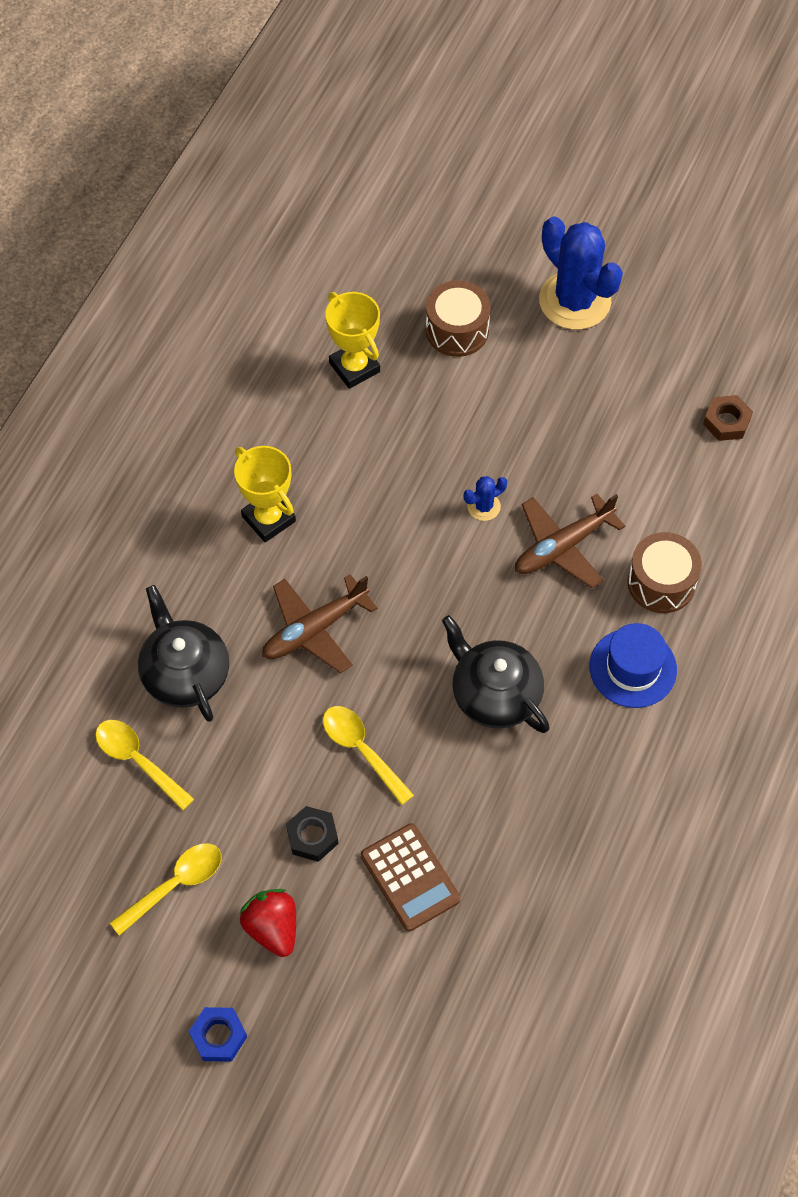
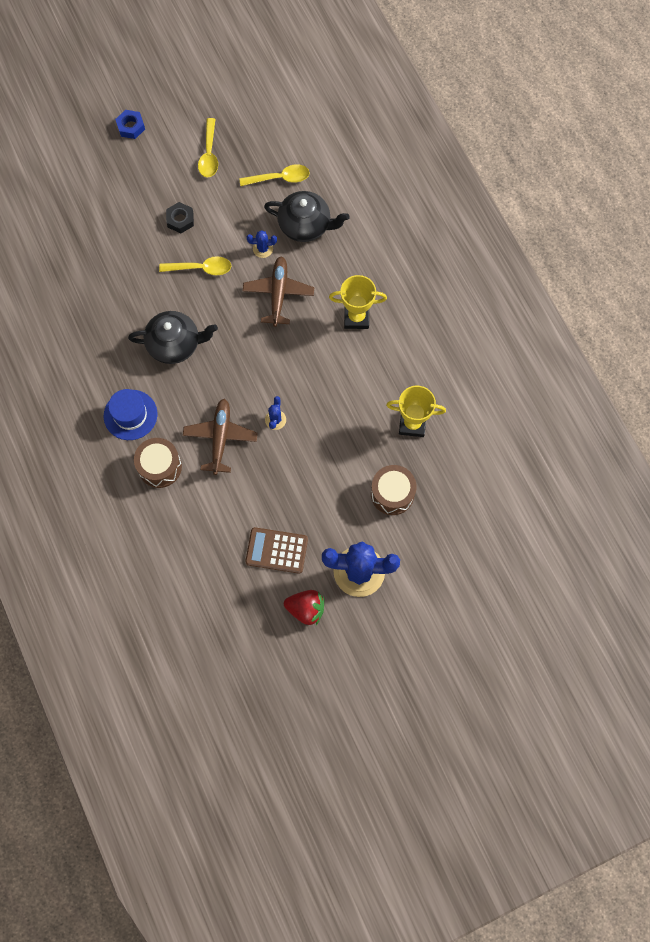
camera: 130 degrees right, 10 degrees up
red strawberry [239,889,296,957] -> red strawberry moved to [284,590,324,625]
brown calculator [361,823,461,931] -> brown calculator moved to [245,527,308,574]
brown nut [703,395,753,441] -> none
none -> blue cactus [247,230,277,258]

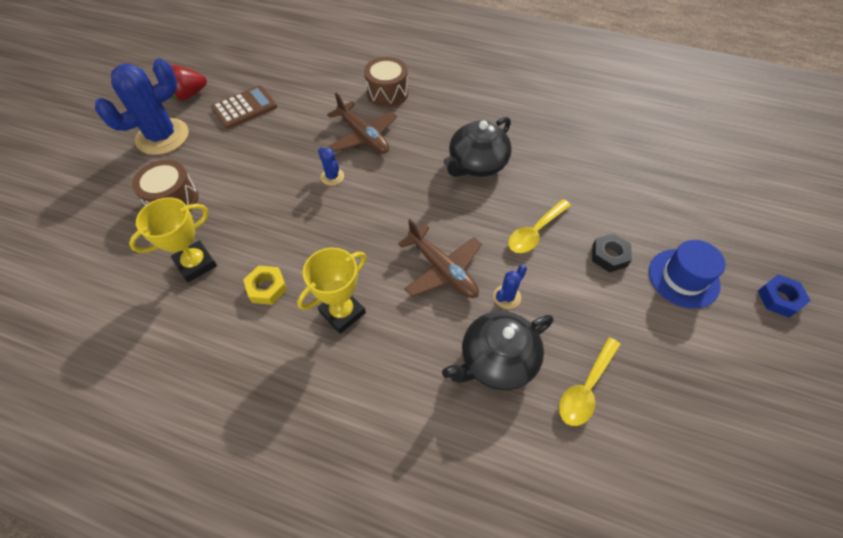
camera: 135 degrees right, 15 degrees down
blue hat [104,389,157,440] -> blue hat moved to [649,240,725,309]
yellow spoon [198,118,218,178] -> none
none -> yellow nut [243,265,287,305]

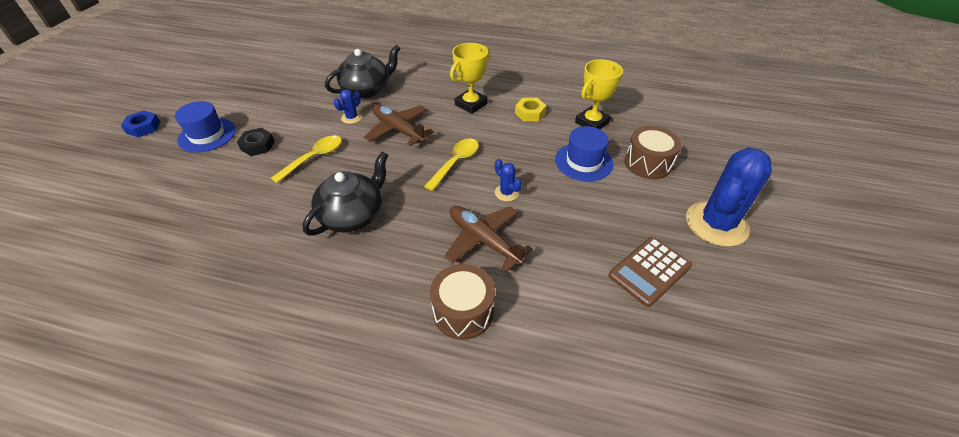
camera: 175 degrees right, 10 degrees down
red strawberry [171,65,207,100] -> none
yellow spoon [559,337,621,426] -> yellow spoon moved to [424,139,479,191]
none -> blue hat [555,126,613,181]

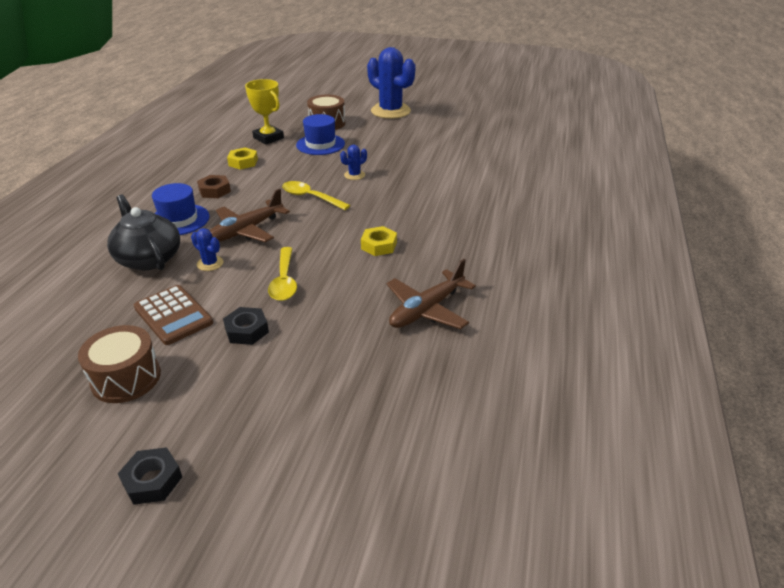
camera: 90 degrees left, 10 degrees down
blue nut [121,110,160,138] -> black nut [118,447,182,505]
blue hat [175,101,236,153] -> blue hat moved to [152,183,209,235]
yellow spoon [271,135,342,183] -> yellow spoon turned 135 degrees counterclockwise [268,247,297,301]
black teapot [303,151,388,236] -> yellow nut [361,226,397,256]
brown drum [430,264,495,340] -> brown drum moved to [78,325,161,403]
brown plane [444,206,533,272] -> brown plane moved to [386,259,476,329]
yellow trophy [450,43,490,114] -> brown nut [197,175,231,198]
brown calculator [608,237,692,307] -> brown calculator moved to [134,285,213,345]

